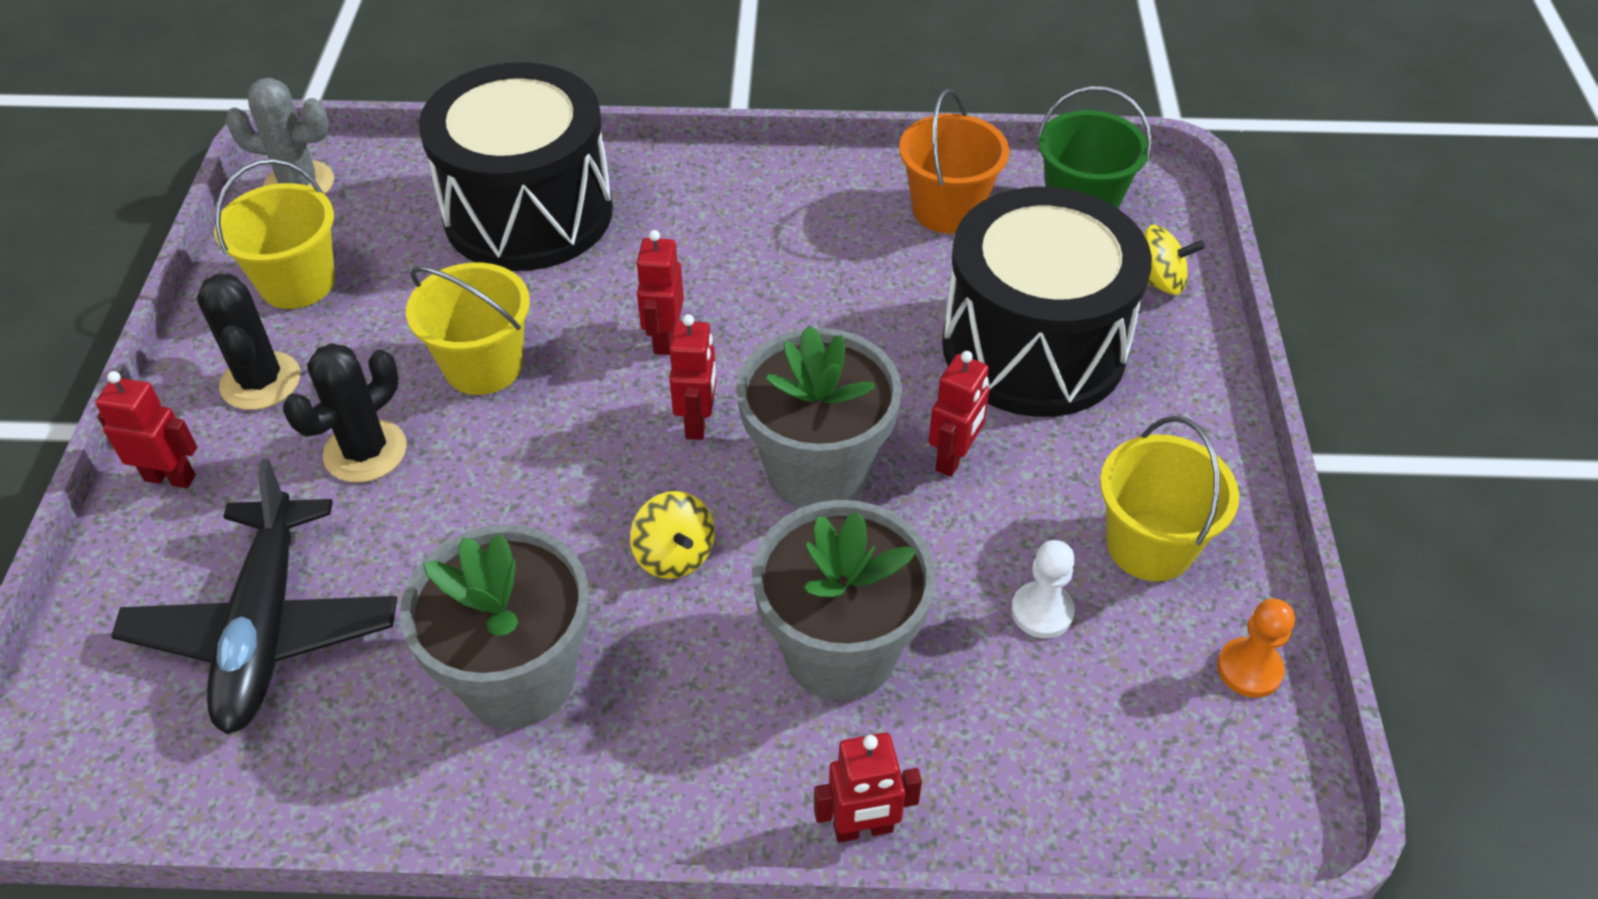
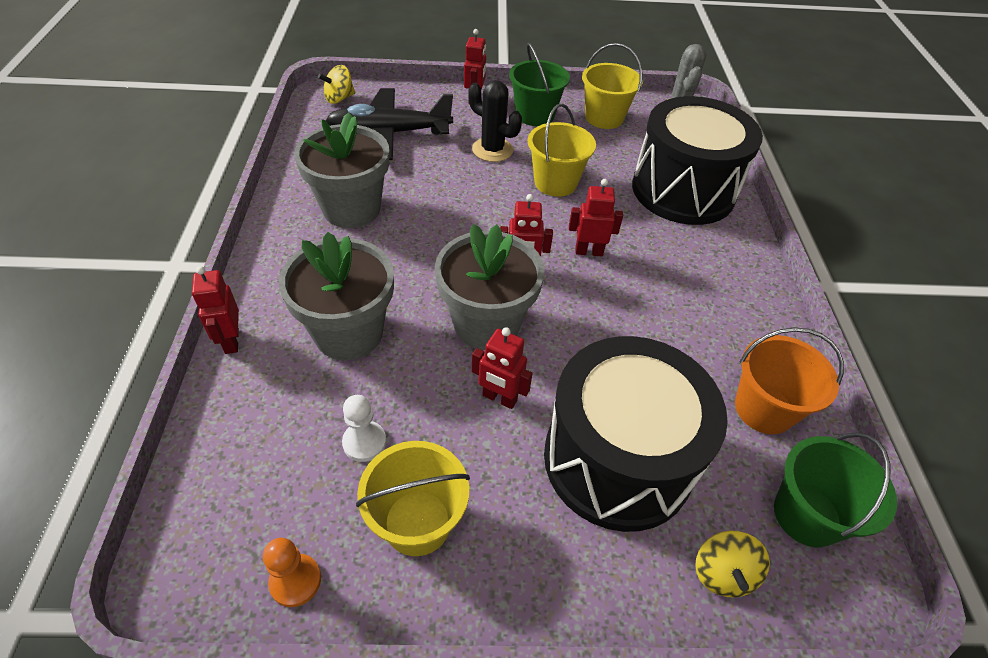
camera: 85 degrees right, 0 degrees up
black cactus [197,274,300,410] -> green bucket [509,43,570,126]
yellow spinning top [630,491,715,579] -> yellow spinning top moved to [318,65,355,104]

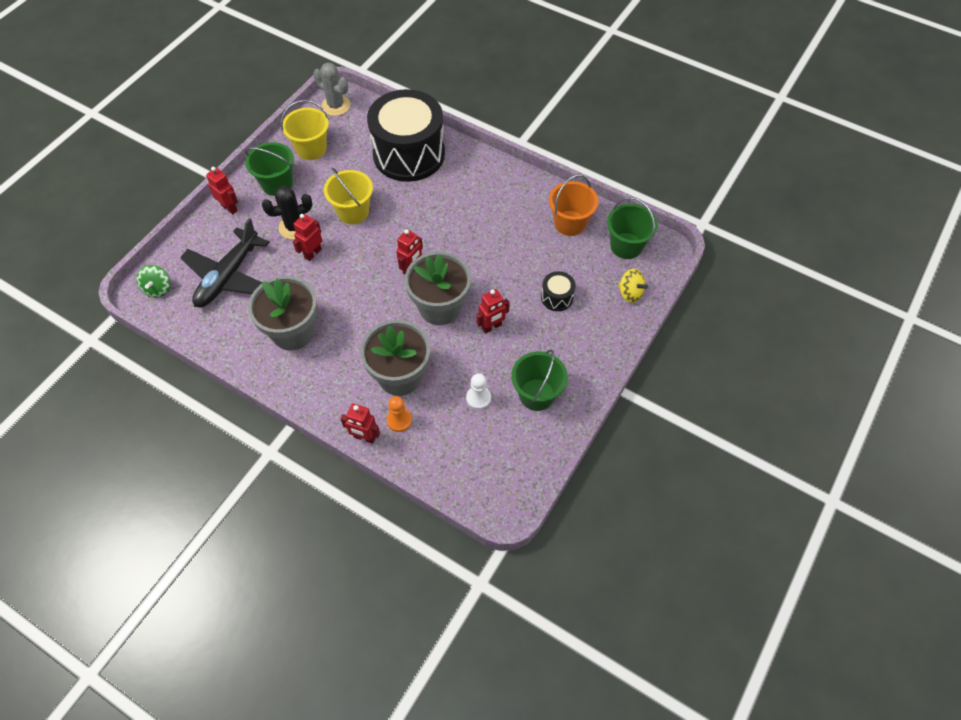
camera: 55 degrees left, 10 degrees up
orange pawn [263,538,321,607] -> orange pawn moved to [387,396,412,432]
yellow spinning top [318,65,355,104] -> green spinning top [136,265,171,298]
yellow bucket [356,441,470,556] -> green bucket [511,349,568,411]
black drum [544,336,728,532] -> black drum [541,271,576,311], size x0.40
red robot [569,179,623,256] -> red robot moved to [293,214,322,261]

